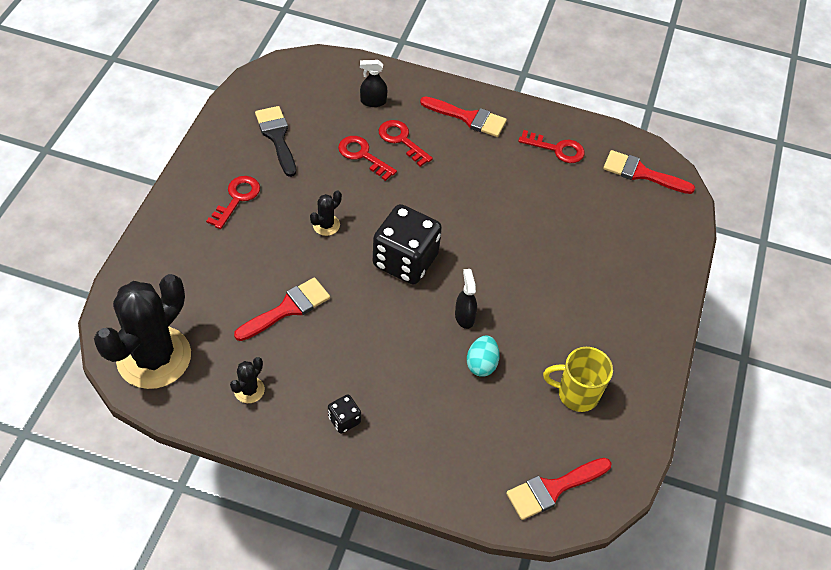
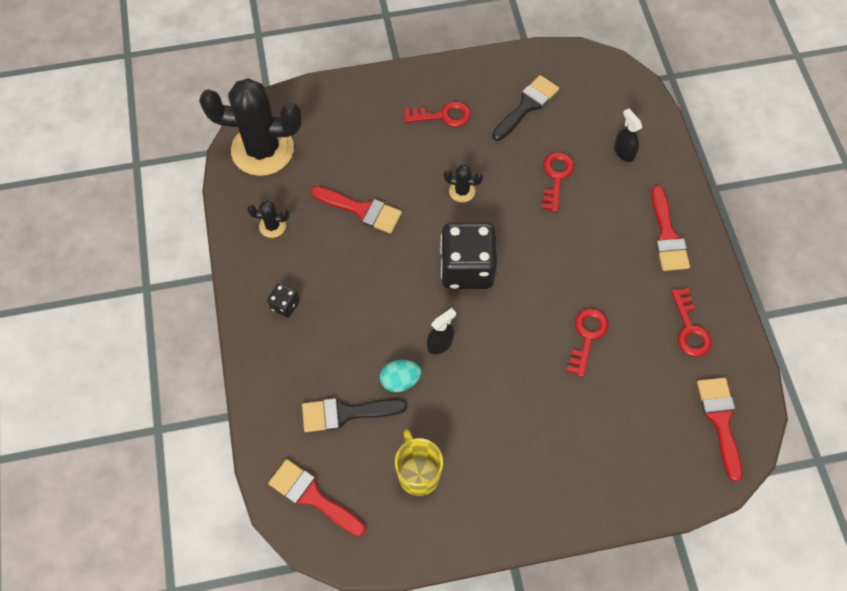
camera: 65 degrees right, 10 degrees up
red key [379,120,433,167] -> red key moved to [566,308,609,377]
none -> black brush [302,398,407,432]

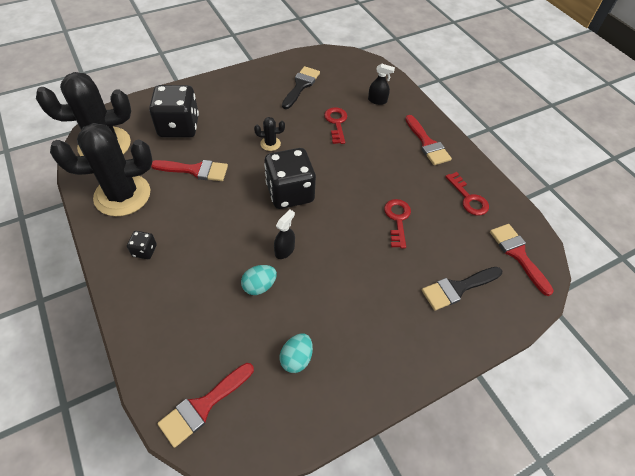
camera: 20 degrees left, 10 degrees down
black cactus [247,200,289,238] -> black cactus [50,123,152,216], size x2.44
red brush [268,459,366,537] -> red brush turned 60 degrees counterclockwise [158,363,254,448]
black brush [302,398,407,432] -> black brush moved to [422,267,502,311]
yellow mug [395,430,443,496] -> turquoise egg [280,334,313,373]
red key [404,101,471,127] -> none
black spray bottle [614,109,642,162] -> black spray bottle turned 150 degrees clockwise [368,64,395,105]
none -> black dice [149,85,199,138]

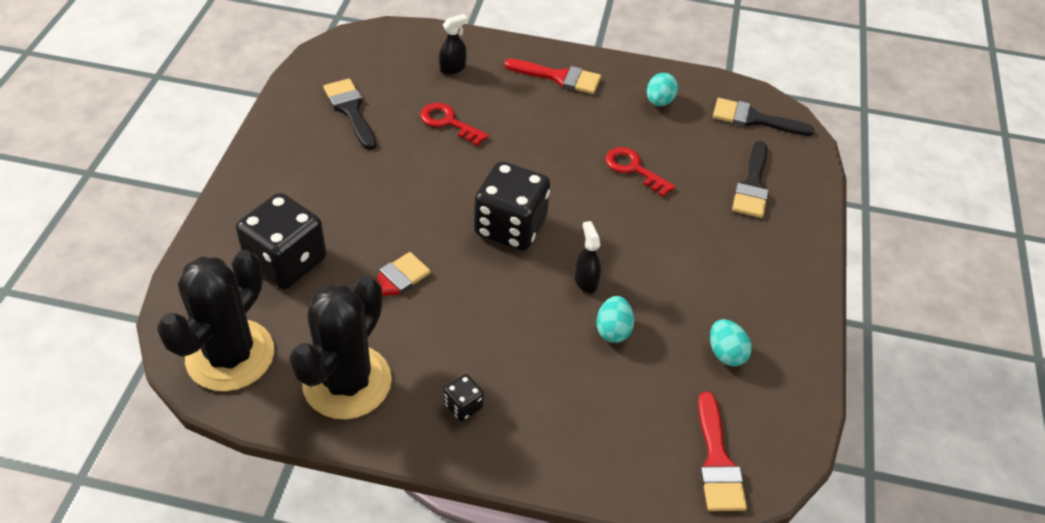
camera: 50 degrees left, 5 degrees down
black cactus [254,117,285,151] -> none
red key [445,172,489,215] -> turquoise egg [647,73,678,106]
red brush [490,224,554,296] -> black brush [713,98,814,136]

